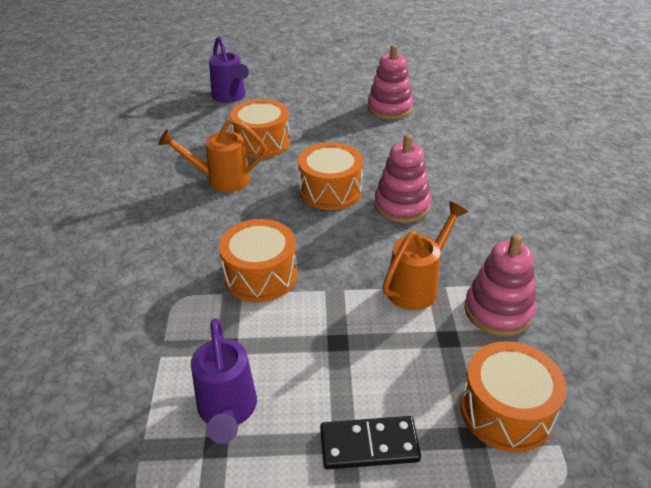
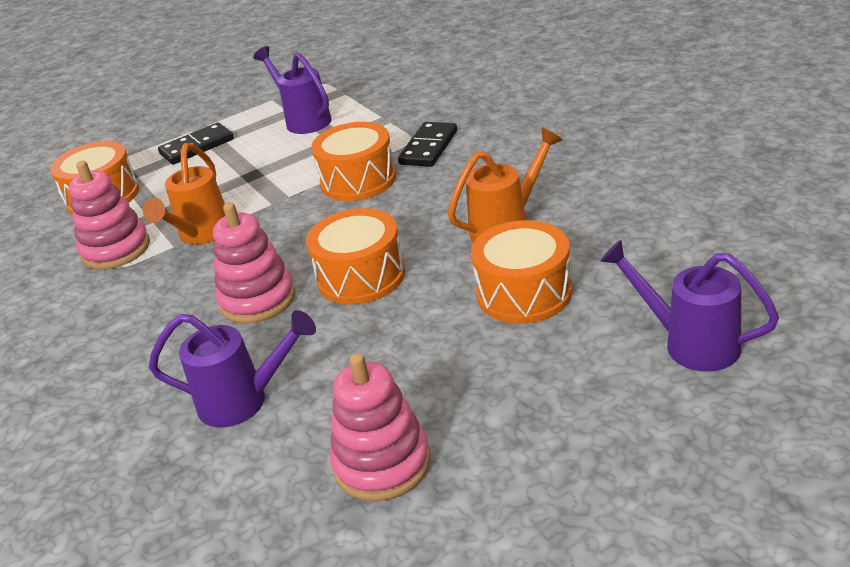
camera: 155 degrees right, 5 degrees down
none -> purple watering can [149,310,316,427]
none -> black domino [398,122,457,167]

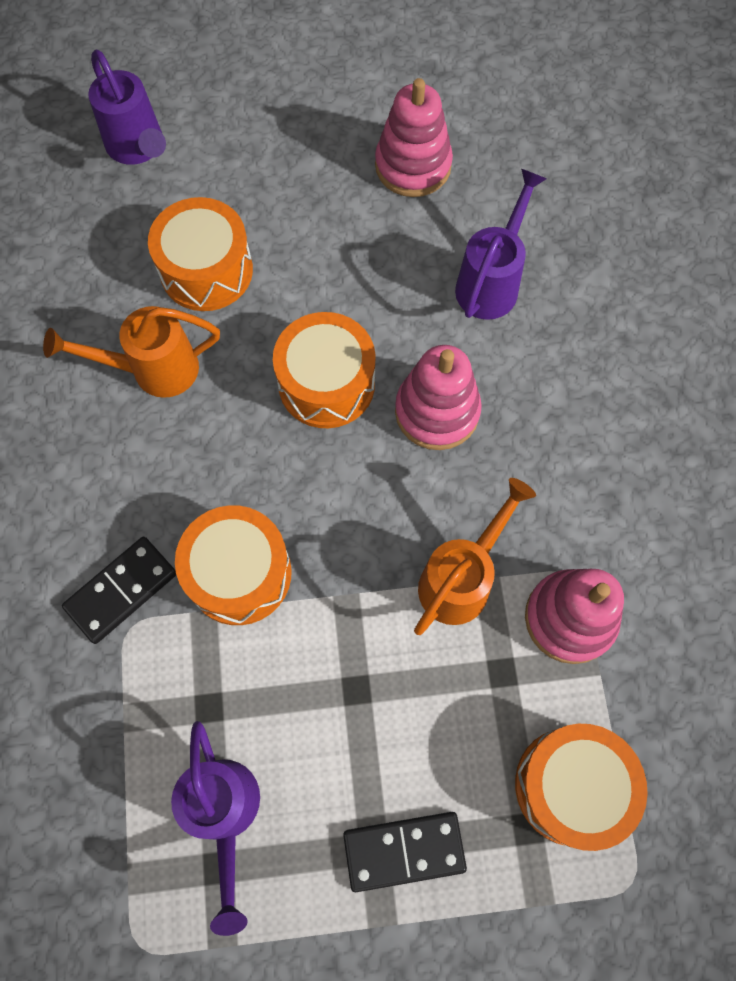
camera: 160 degrees left, 35 degrees up
purple watering can [149,310,316,427] -> purple watering can turned 90 degrees clockwise [455,169,547,320]

